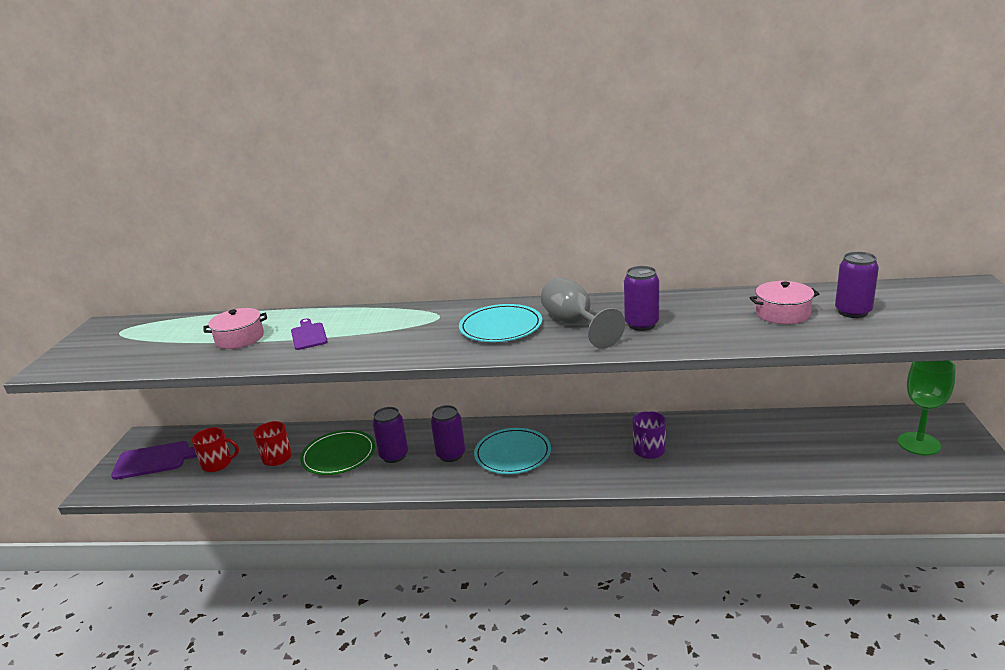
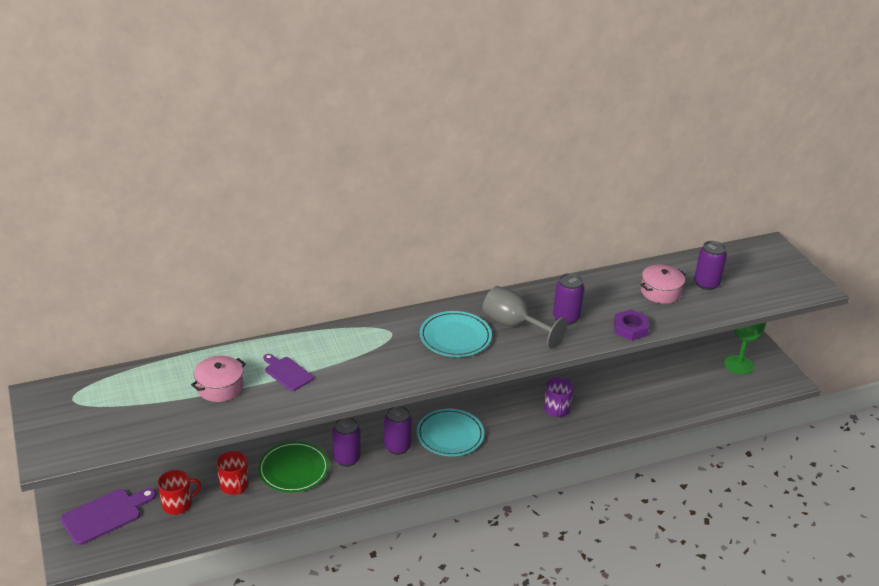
camera: 30 degrees left, 10 degrees up
none -> purple nut [614,310,649,341]

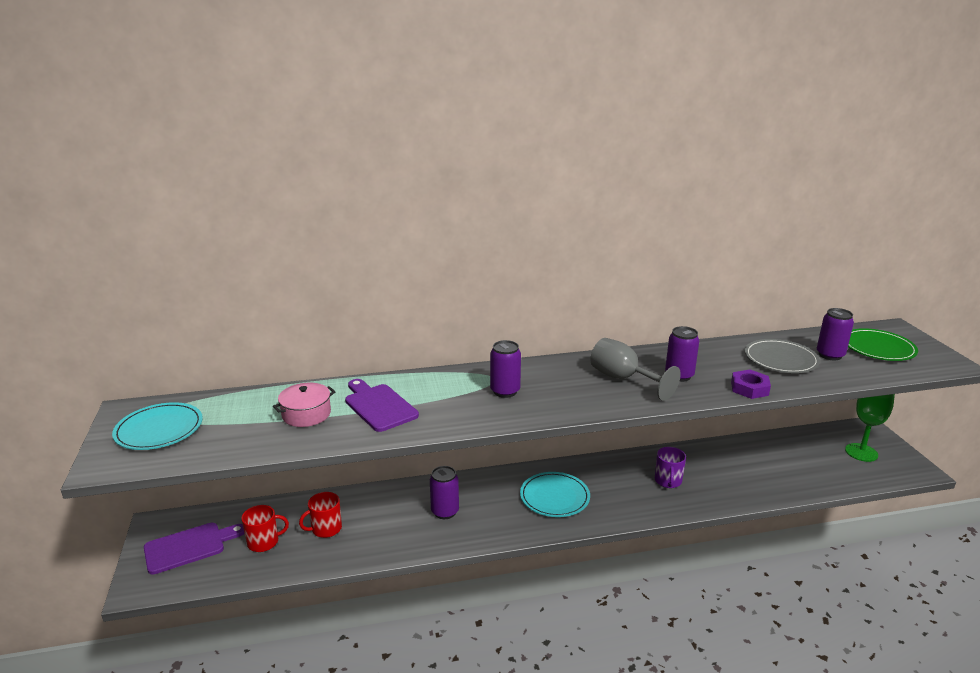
camera: 10 degrees right, 10 degrees down
red mug [217,451,249,495] -> red mug turned 75 degrees clockwise [299,492,342,538]
green plate [258,441,329,493] -> green plate moved to [848,328,918,361]
purple cutting board [263,354,313,391] -> purple cutting board [345,379,419,432], size x1.56
purple can [384,406,412,455] -> purple can moved to [490,340,521,398]
turquoise plate [420,311,492,357] -> turquoise plate moved to [112,402,203,450]
pink pot [640,265,686,304] -> grey plate [745,339,820,373]

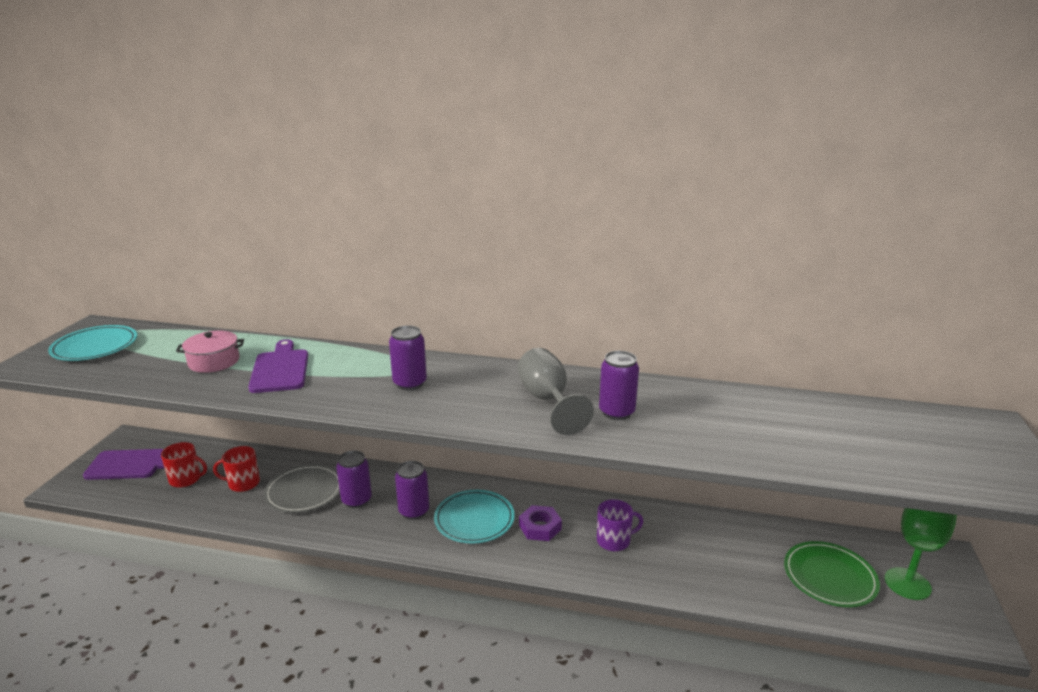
camera: 25 degrees right, 0 degrees up
purple mug [655,447,686,488] -> purple mug turned 135 degrees counterclockwise [597,499,643,551]
purple nut [731,369,771,399] -> purple nut moved to [519,505,562,541]
grey plate [745,339,820,373] -> grey plate moved to [264,464,340,513]
purple can [817,308,854,360] -> purple can moved to [395,461,429,520]
green plate [848,328,918,361] -> green plate moved to [784,541,880,607]

